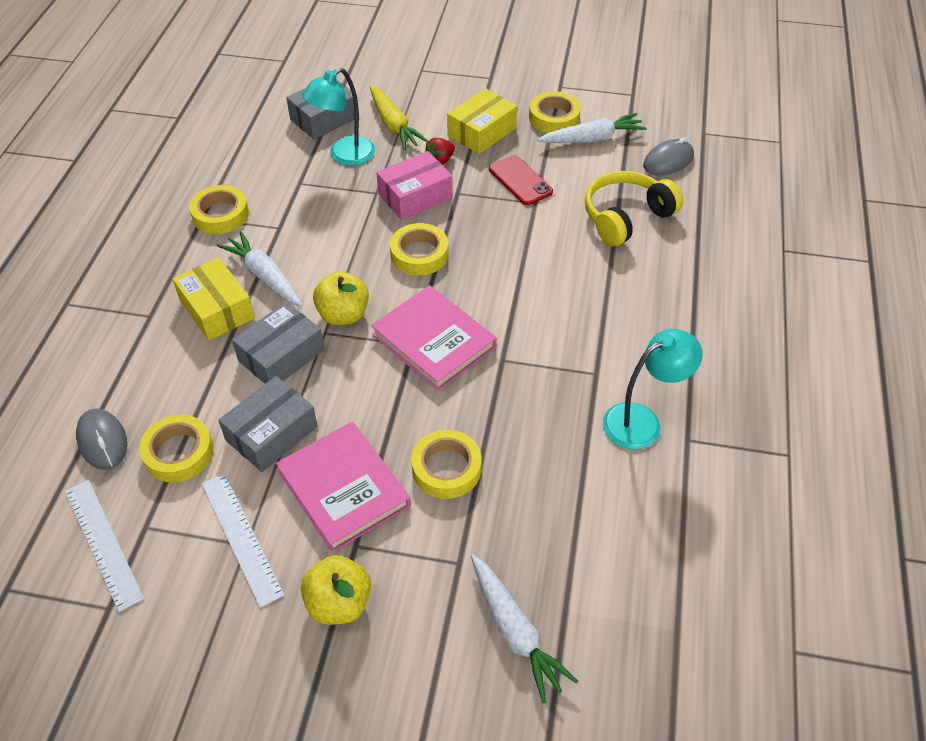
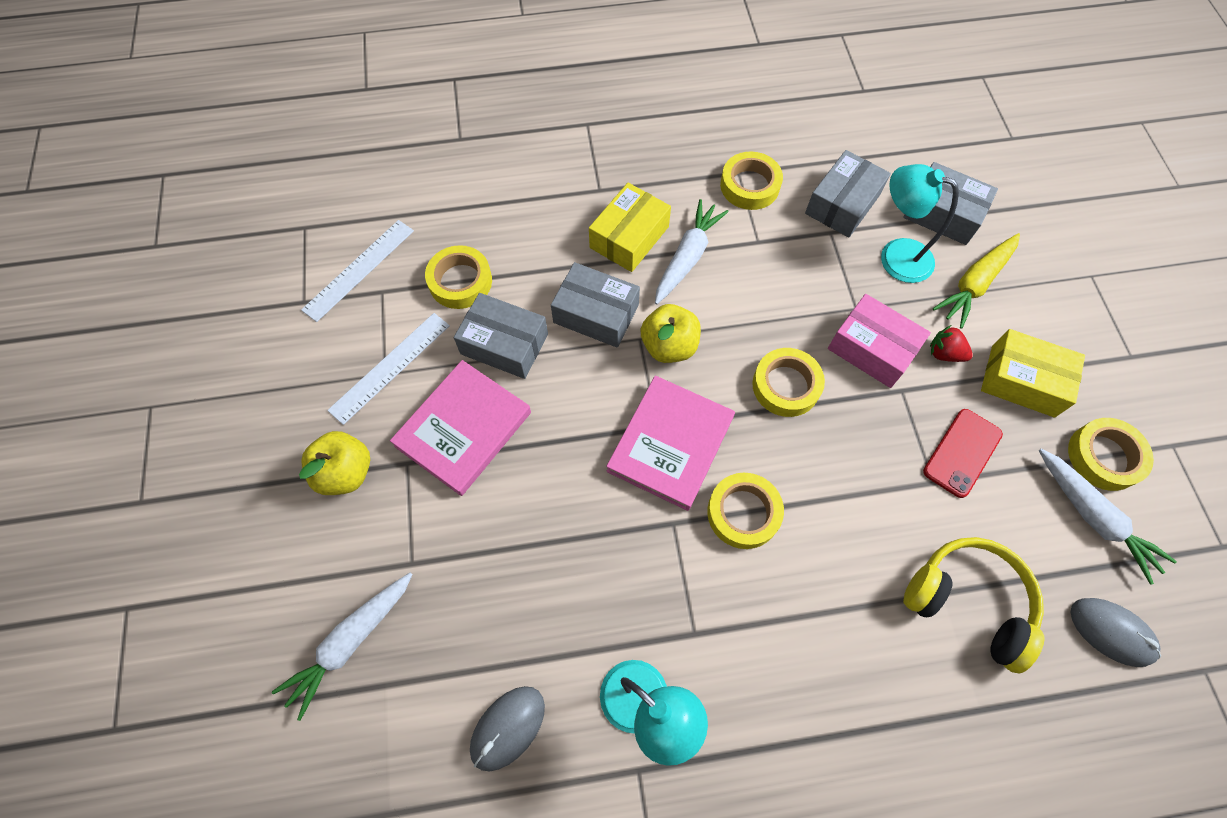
camera: 70 degrees right, 15 degrees up
grey mouse [76,408,127,470] -> grey mouse moved to [470,686,545,771]
yellow tape [411,430,482,499] -> yellow tape moved to [707,473,784,549]
none -> grey box [805,150,891,237]

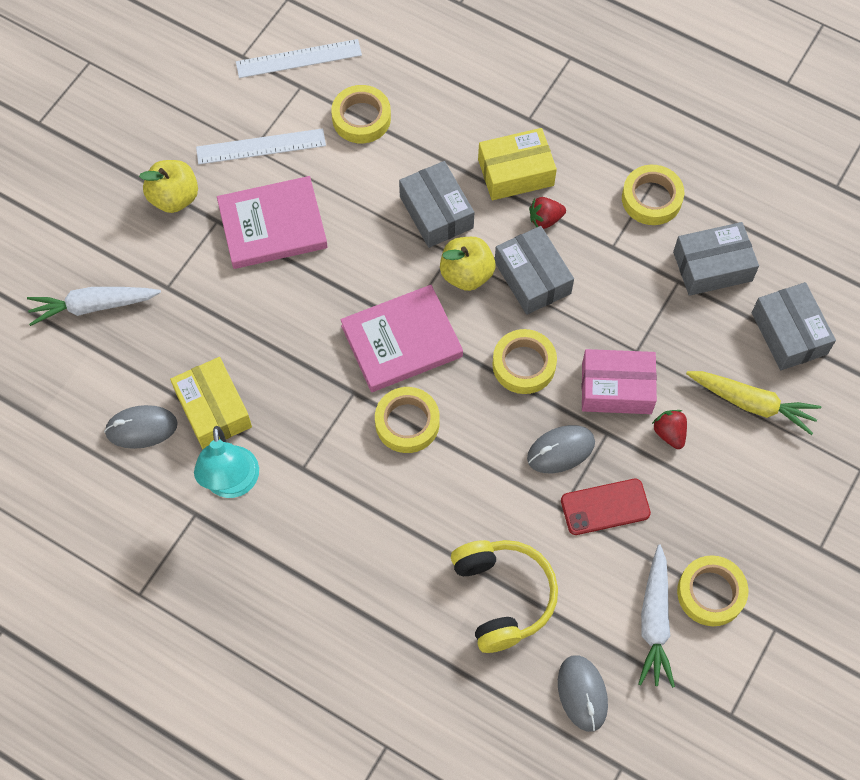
camera: 40 degrees right, 0 degrees up
grey box [454,293,548,379] -> grey box moved to [495,226,574,315]
white carrot [655,199,729,305] -> red strawberry [529,197,566,229]
pink box [828,294,931,388] -> pink box turned 75 degrees counterclockwise [582,349,657,414]
turquoise lamp [881,164,959,283] -> none
yellow carrot [933,233,1020,329] -> yellow carrot turned 150 degrees counterclockwise [686,371,821,435]
yellow box [981,329,1085,418] -> yellow box moved to [170,357,252,449]
none -> grey mouse [527,425,595,473]

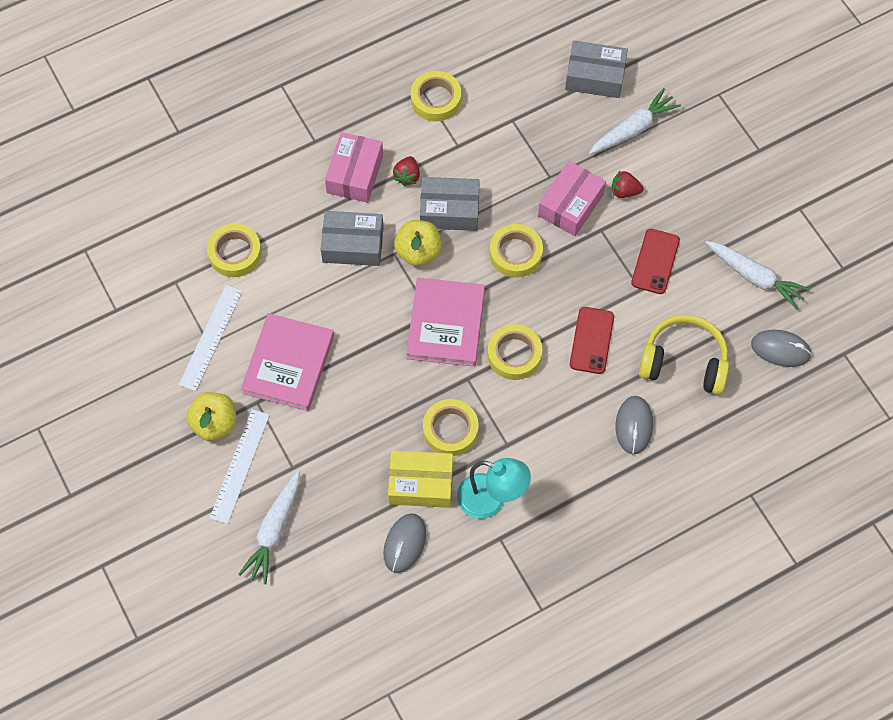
camera: 60 degrees left, 0 degrees up
white ruler [236,39,362,78] -> white ruler moved to [210,409,270,524]
yellow box [478,128,557,200] -> pink box [325,132,383,203]
grey mouse [527,425,595,473] -> grey mouse moved to [615,396,653,454]
grey box [673,222,759,296] -> none
yellow tape [677,555,748,626] -> yellow tape moved to [423,399,479,456]
yellow carrot [686,371,821,435] -> white carrot [589,88,681,154]
none -> red phone [570,307,614,374]

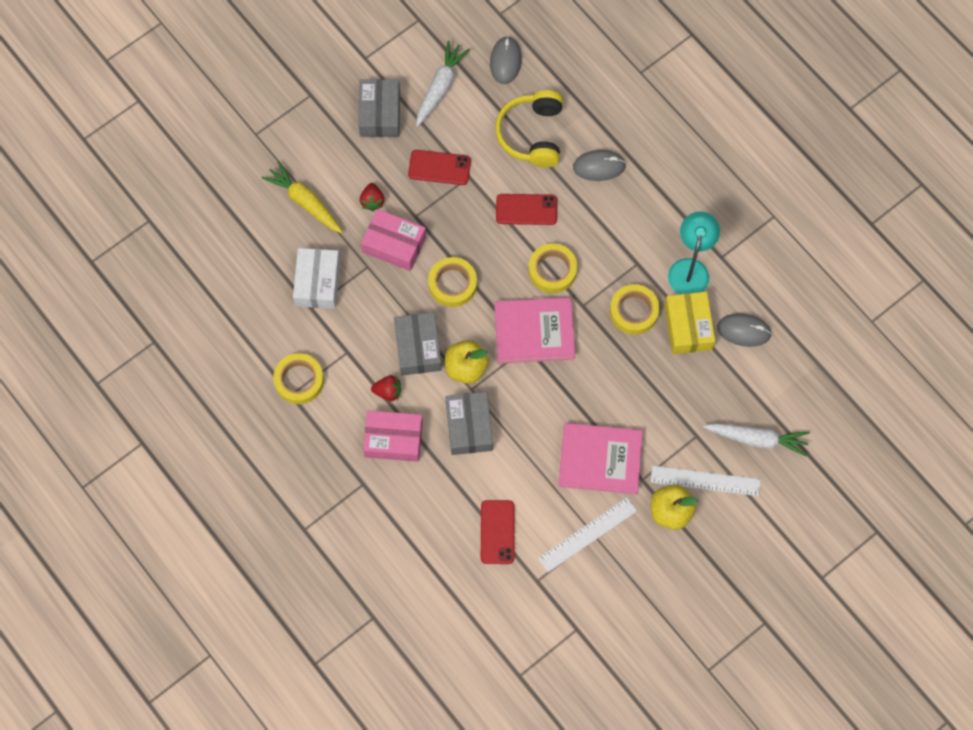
camera: 100 degrees left, 5 degrees up
white ruler [179,285,243,391] -> white ruler turned 45 degrees counterclockwise [538,497,637,572]
yellow tape [207,224,262,277] -> red phone [481,500,515,564]
grey box [565,41,628,98] -> grey box moved to [358,79,400,137]
white carrot [589,88,681,154] -> yellow carrot [262,161,343,233]
none -> white box [293,248,340,309]

